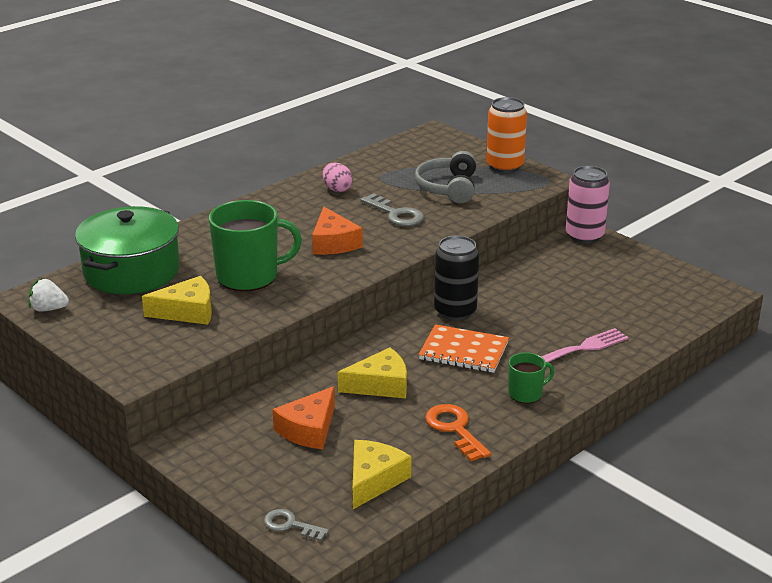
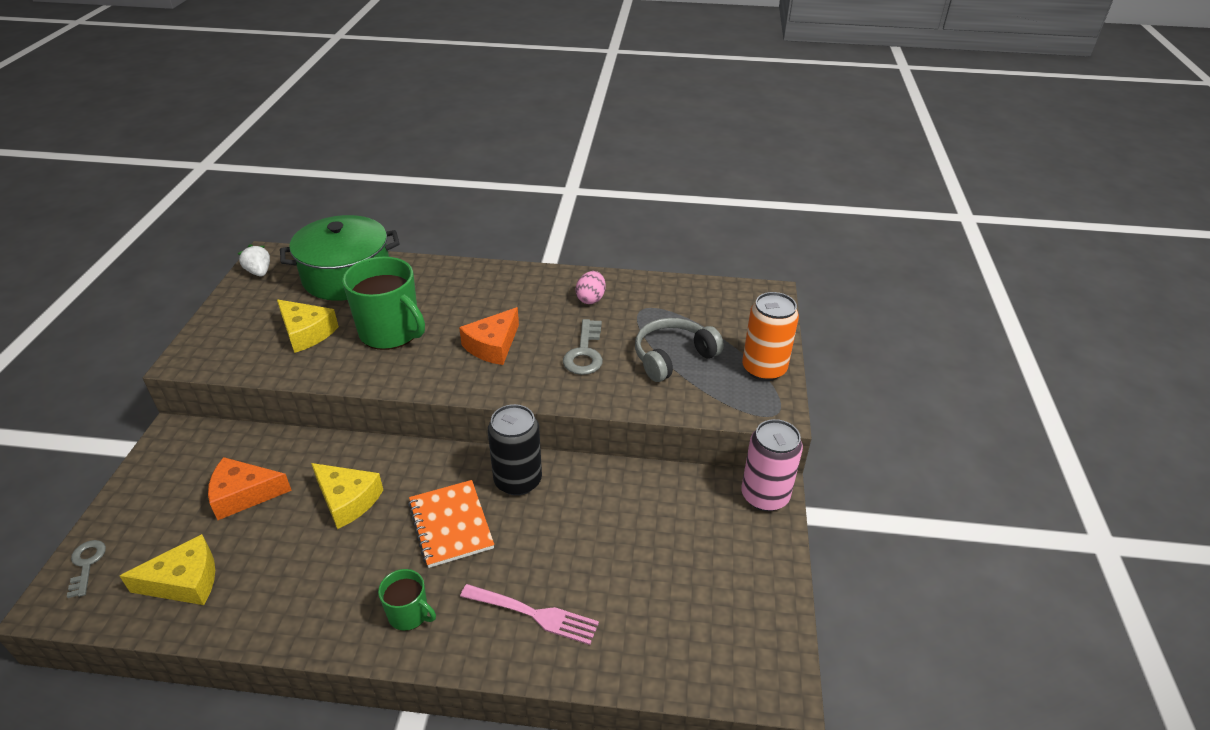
camera: 50 degrees right, 10 degrees up
orange key [425,404,491,462] -> none

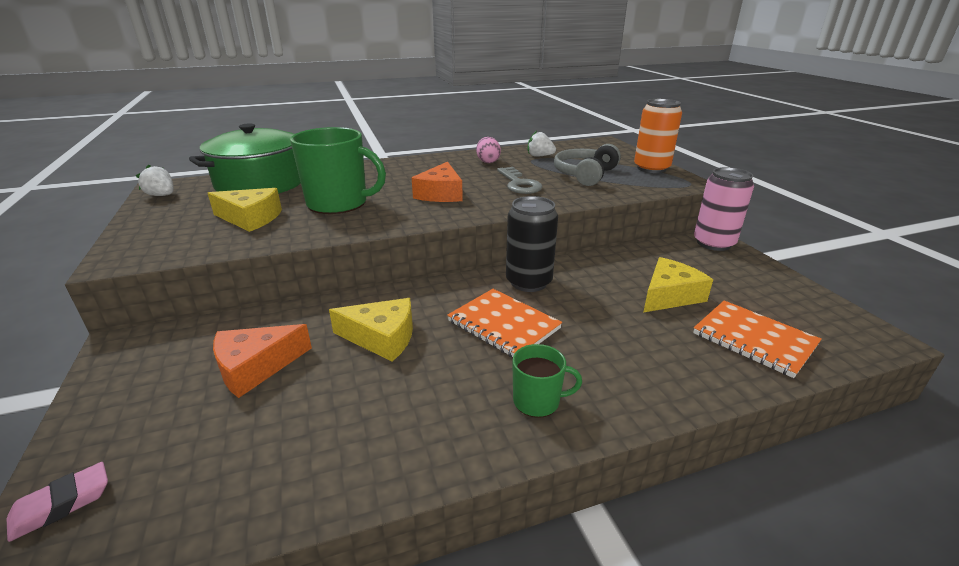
camera: 25 degrees left, 10 degrees down
grey key [67,540,106,598] -> pink eraser [7,462,108,542]
yellow cheese [120,534,215,605] -> yellow cheese moved to [643,257,713,313]
pink fork [460,584,599,645] -> none
none -> white strawberry [528,131,556,157]
none -> orange notebook [693,300,822,378]

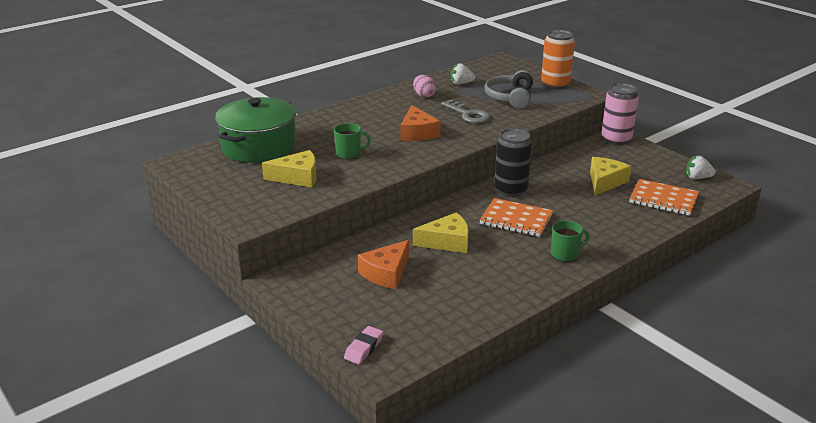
camera: 20 degrees left, 0 degrees up
white strawberry [136,164,174,196] -> white strawberry moved to [686,155,716,179]
green mug [290,127,386,214] -> green mug [334,123,371,160], size x0.51

